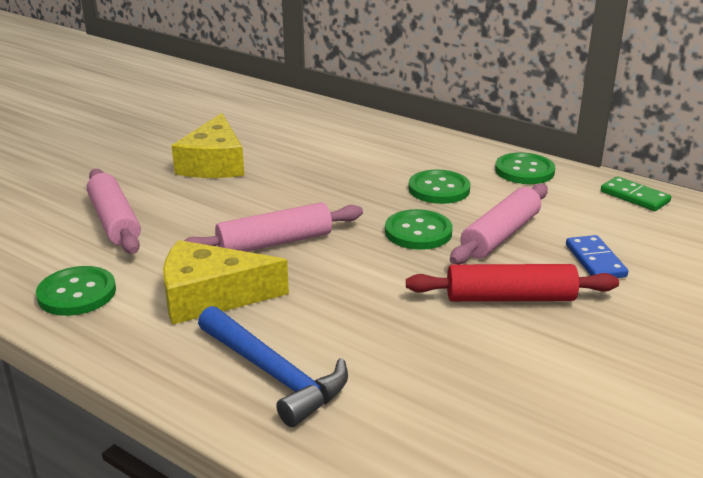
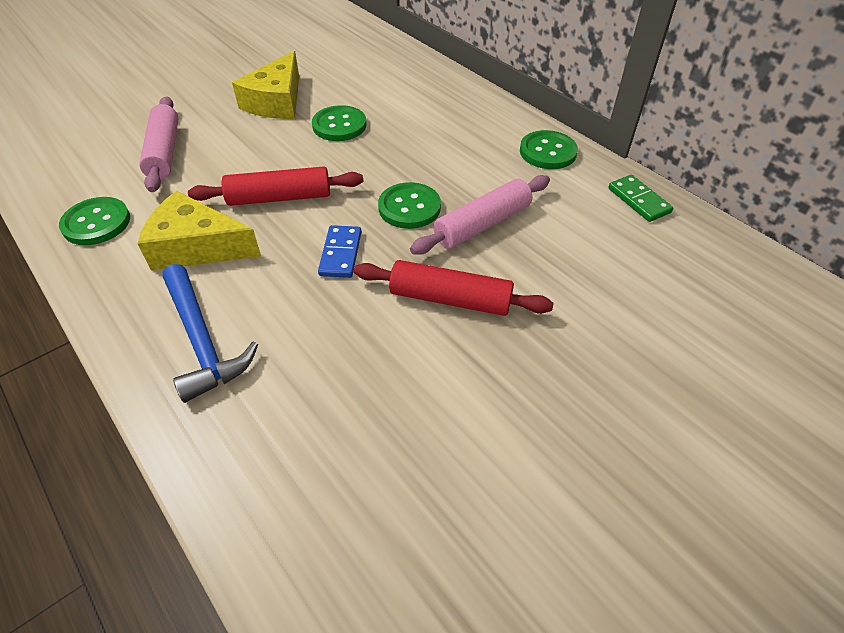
camera: 15 degrees right, 20 degrees up
pink rolling pin [184,202,363,252] -> red rolling pin [188,166,363,206]
green button [409,169,470,204] -> green button moved to [312,105,366,141]
blue domino [566,235,628,278] -> blue domino moved to [318,225,361,278]

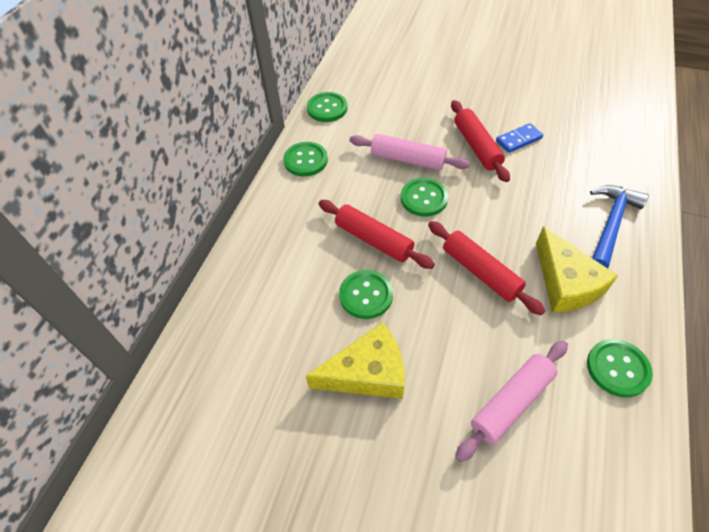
camera: 120 degrees left, 5 degrees up
blue domino [318,225,361,278] -> blue domino moved to [496,123,543,153]
green domino [608,175,673,222] -> green button [307,92,348,122]
none -> red rolling pin [319,200,435,269]

